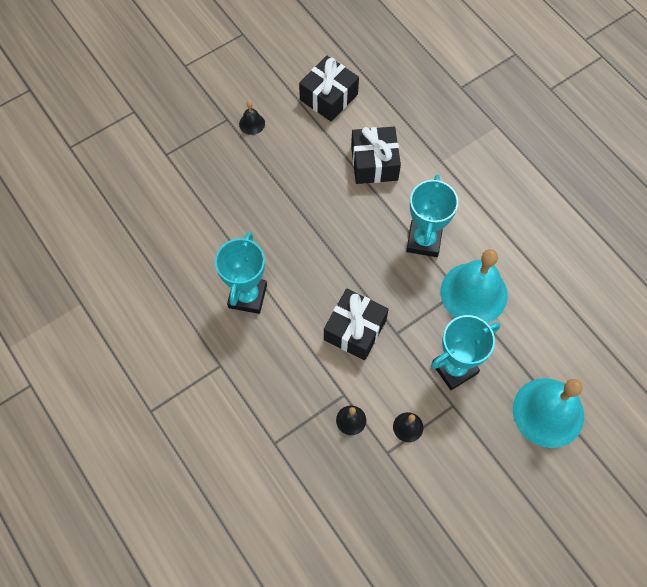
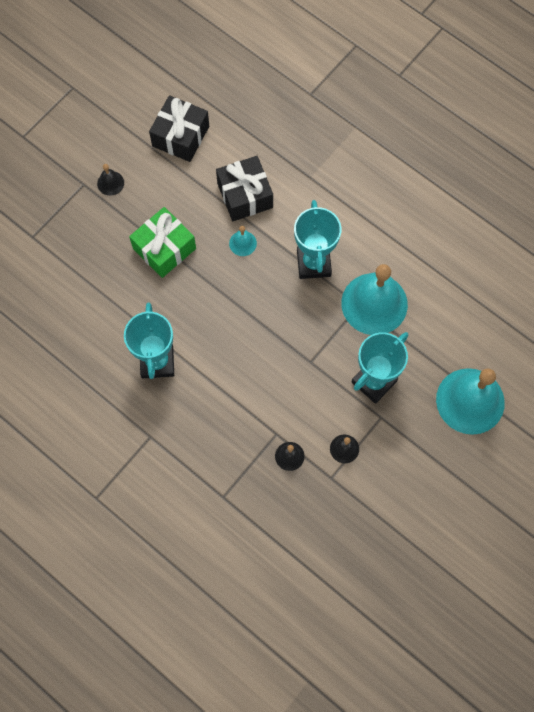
camera: 15 degrees left, 5 degrees up
black gift [324,289,389,360] -> none
none -> green gift [129,207,196,278]
none -> turquoise bell [229,226,257,256]

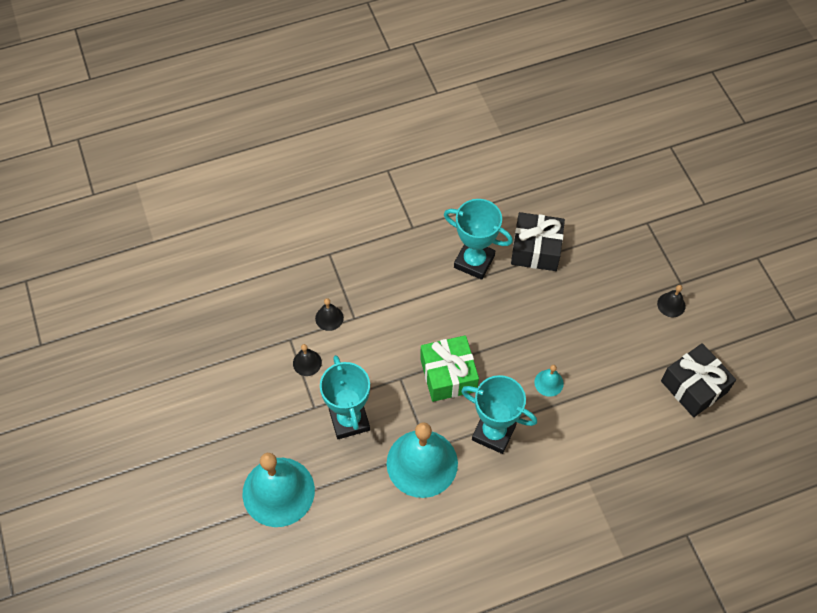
camera: 120 degrees right, 10 degrees down
green gift [129,207,196,278] -> green gift moved to [420,335,479,402]
black gift [216,156,273,221] -> black gift moved to [511,212,565,271]

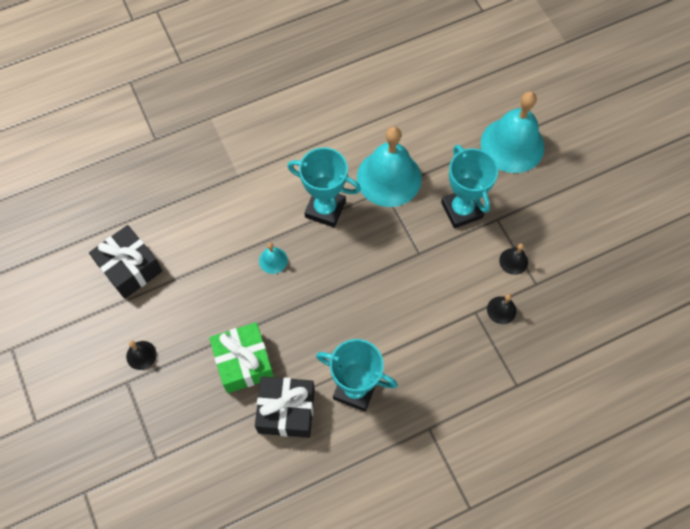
camera: 175 degrees right, 5 degrees up
green gift [420,335,479,402] -> green gift moved to [209,322,274,393]

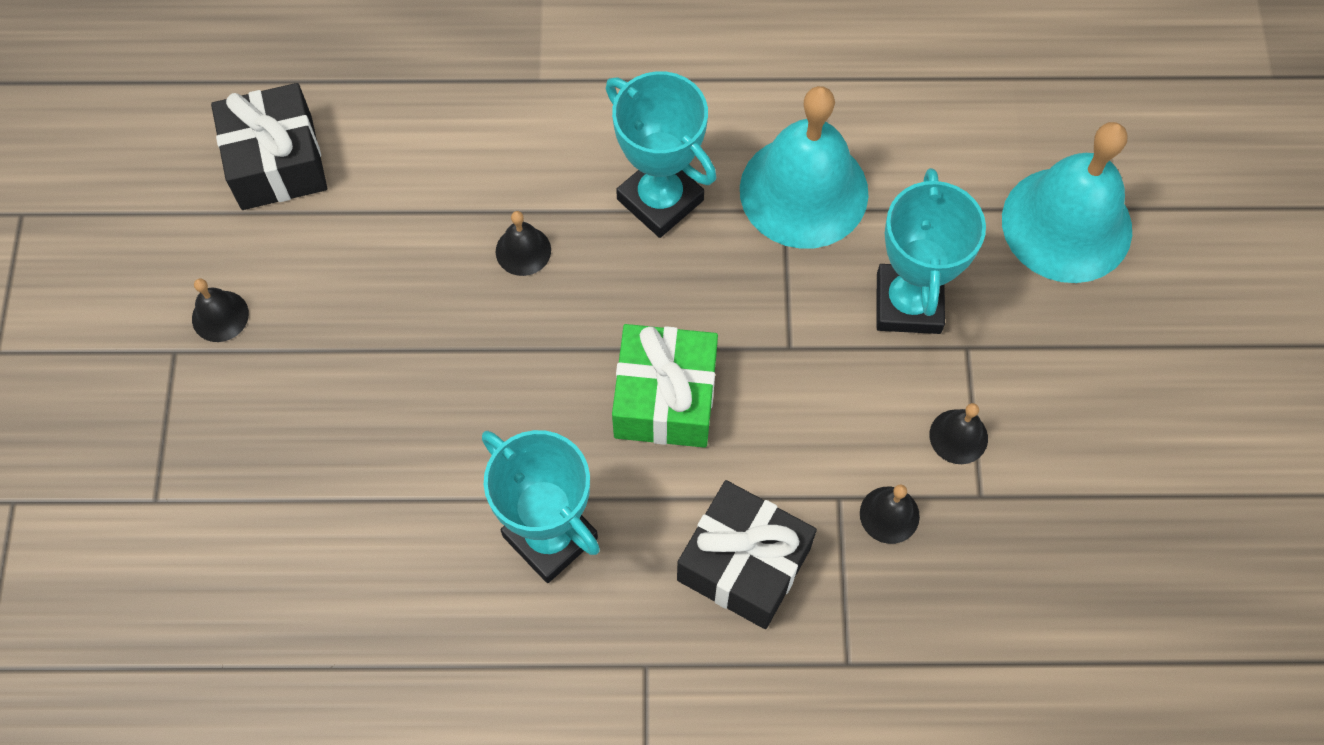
camera: 25 degrees right, 0 degrees up
green gift [209,322,274,393] -> green gift moved to [612,324,718,448]
black gift [255,376,315,438] -> black gift moved to [677,480,817,629]
turquoise bell [259,243,288,274] -> black bell [496,211,551,276]

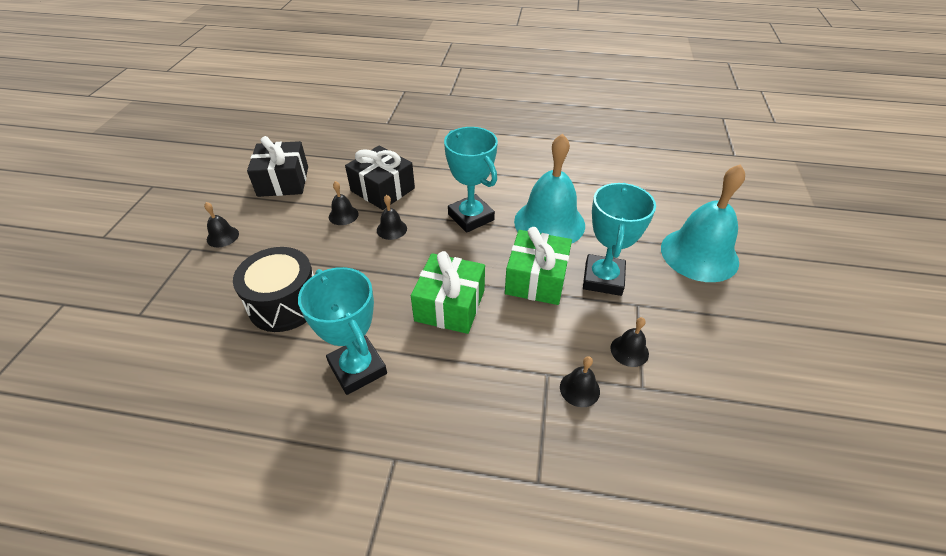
camera: 10 degrees right, 20 degrees down
black gift [677,480,817,629] -> black gift moved to [345,146,415,210]
none -> black drum [233,247,314,332]
none -> black bell [329,181,359,225]
none -> green gift [505,227,572,305]

